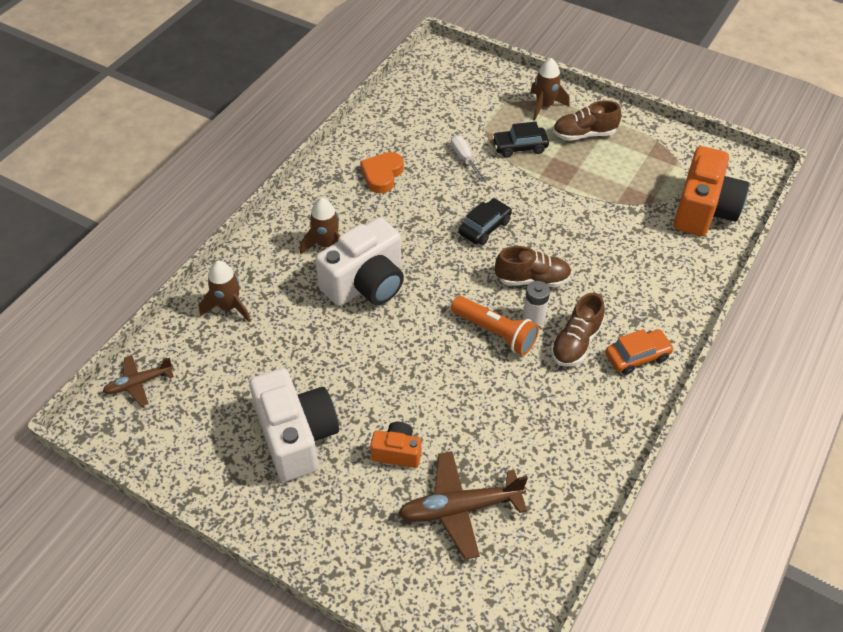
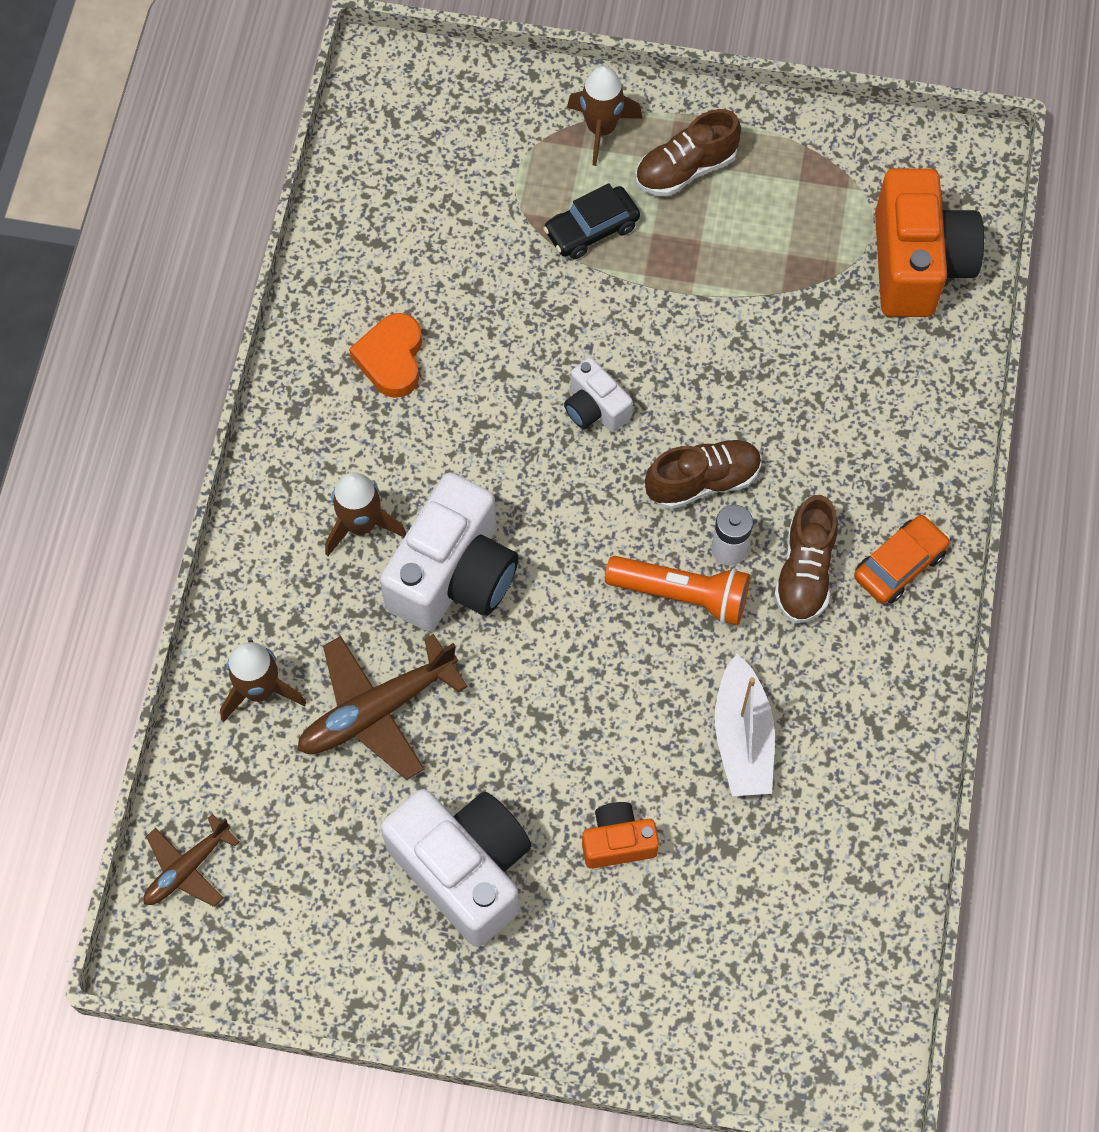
camera: 20 degrees left, 15 degrees up
brown plane [398,451,528,560] -> brown plane moved to [297,634,467,780]
white screwdriver [451,135,486,182] -> none
black car [459,199,512,245] -> white camera [564,357,633,432]
none -> white boat [715,654,775,796]

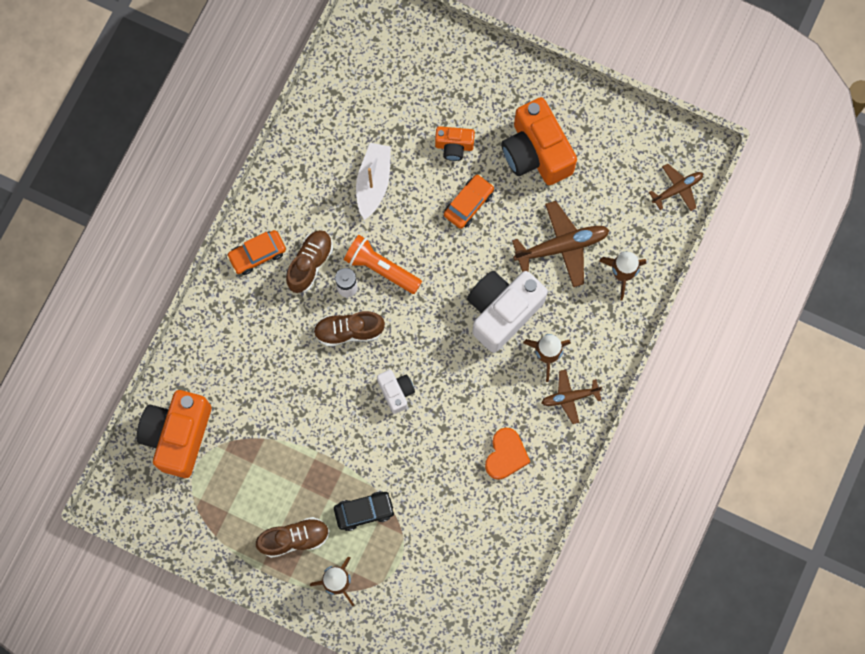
camera: 165 degrees left, 10 degrees up
white camera [381,789,531,947] -> orange camera [501,97,577,185]
none -> orange car [444,174,494,229]
none -> brown plane [541,369,602,424]

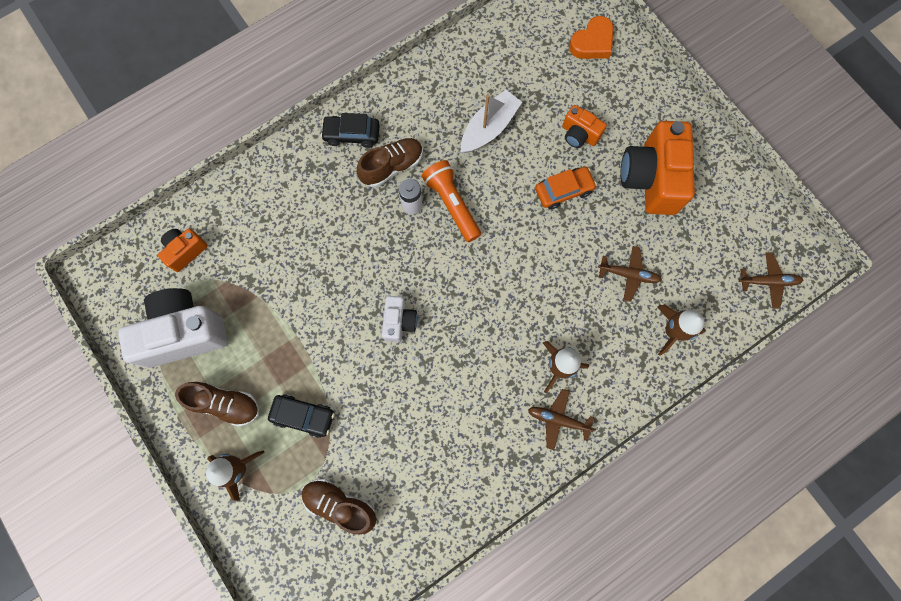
camera: 30 degrees right, 0 degrees up
orange camera [137,390,211,478] -> orange camera [158,228,208,272], size x0.51
orange car [227,230,286,275] -> black car [321,113,380,148]
brown shoe [313,311,385,346] -> brown shoe moved to [301,479,376,534]
white camera [467,271,548,353] -> white camera moved to [118,288,228,368]
orange heart [485,427,530,480] -> orange heart moved to [569,16,614,59]
brown plane [512,201,609,287] -> brown plane [598,246,662,302], size x0.60

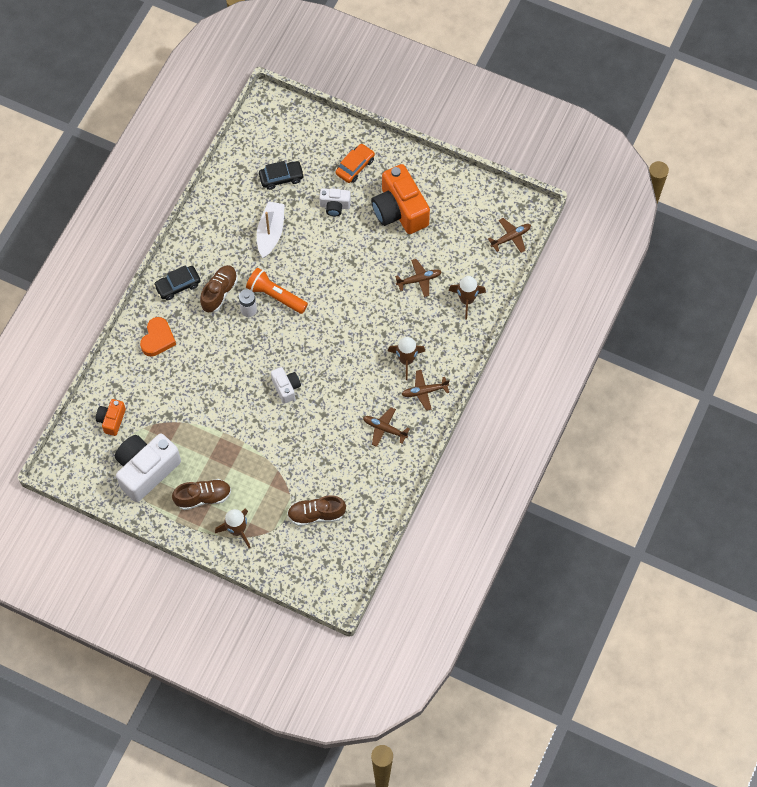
camera: 30 degrees left, 10 degrees down
black car [268,394,334,438] -> black car moved to [259,161,304,190]
orange car [535,167,597,210] -> orange car moved to [335,143,375,183]
orange camera [562,105,607,148] -> white camera [319,188,351,216]
orange heart [569,16,614,59] -> orange heart moved to [140,317,176,357]
none -> brown plane [363,407,410,447]

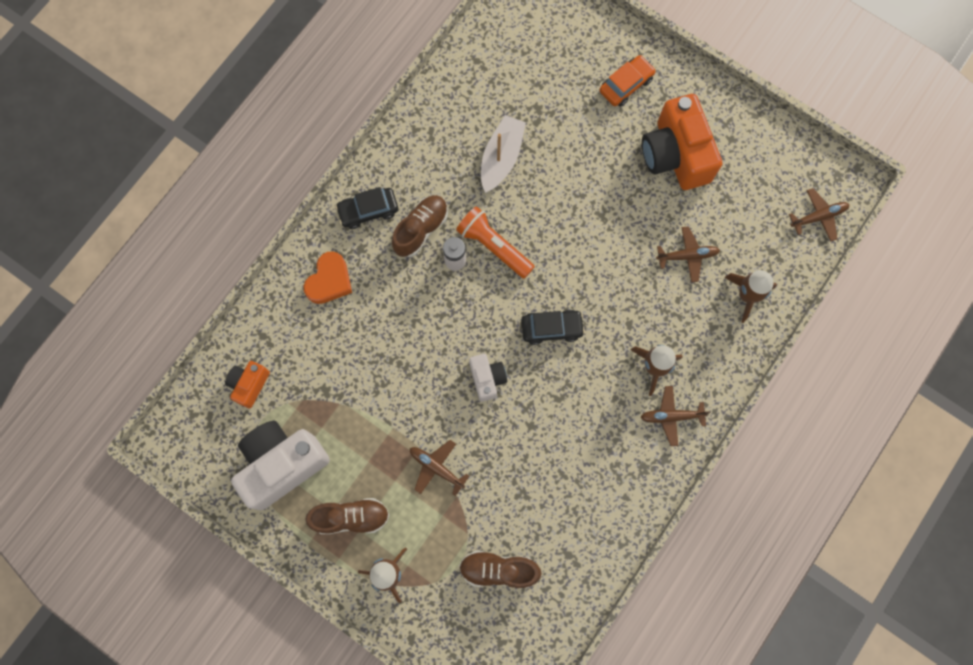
camera: 10 degrees right, 10 degrees up
black car [259,161,304,190] -> black car moved to [521,310,585,345]
white camera [319,188,351,216] -> none
brown plane [363,407,410,447] -> brown plane moved to [410,440,469,496]

